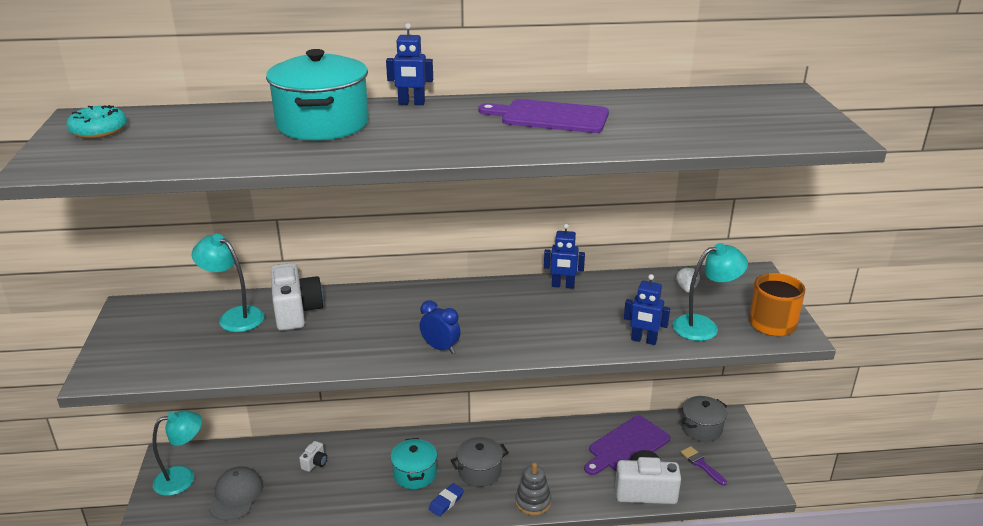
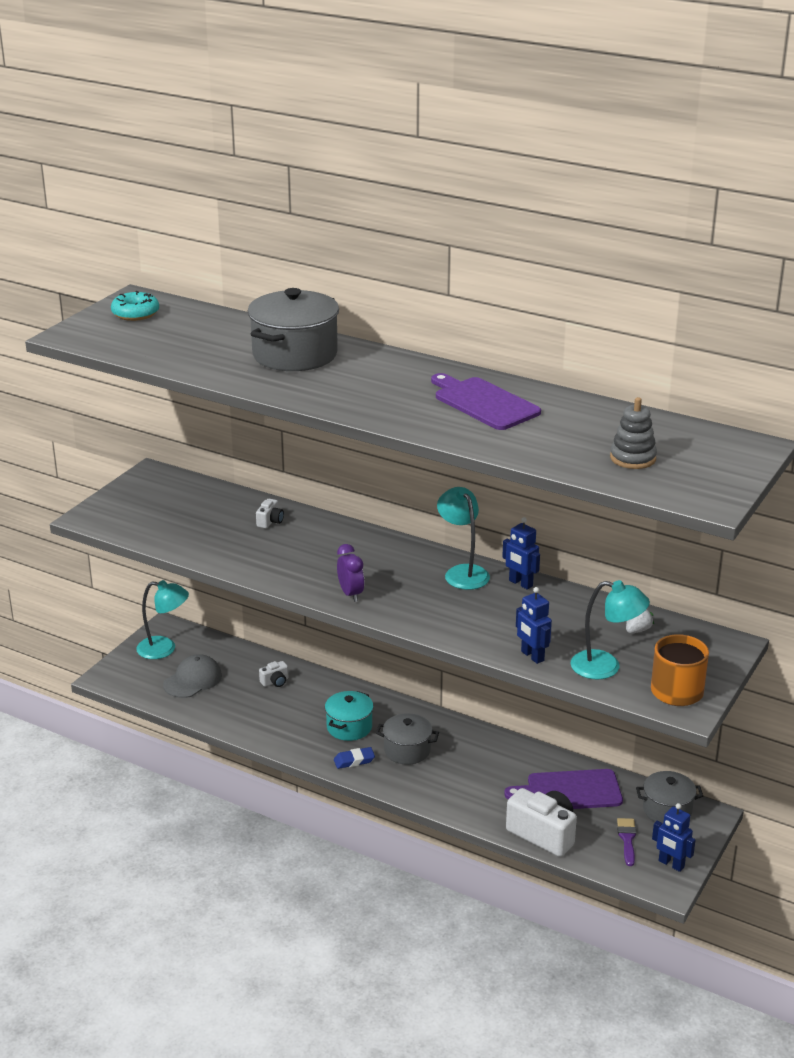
camera: 35 degrees right, 0 degrees up
turquoise lamp [192,234,265,332] -> turquoise lamp moved to [437,487,490,590]
turquoise pot [266,49,369,140] -> grey pot [248,288,339,371]
white camera [270,263,324,331] -> white camera [256,499,284,528], size x0.47
blue robot [386,23,433,105] -> blue robot moved to [652,803,696,872]
blue clock [420,300,461,354] -> purple clock [337,544,364,602]
grey stacking toy [515,463,551,516] -> grey stacking toy moved to [610,397,657,469]

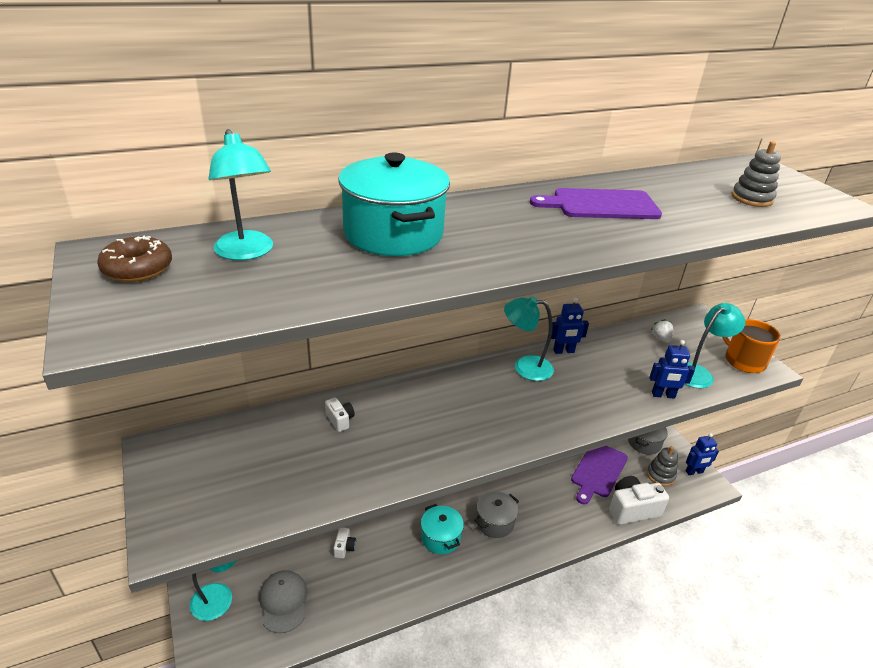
camera: 55 degrees left, 5 degrees up
turquoise donut [111,291,159,321] -> brown donut [97,236,172,282]
grey pot [248,288,339,371] -> turquoise pot [338,152,450,256]
blue eraser [334,747,375,769] -> none
purple clock [337,544,364,602] -> none
purple brush [617,818,636,866] -> grey stacking toy [647,446,678,486]
none -> turquoise lamp [208,129,273,260]

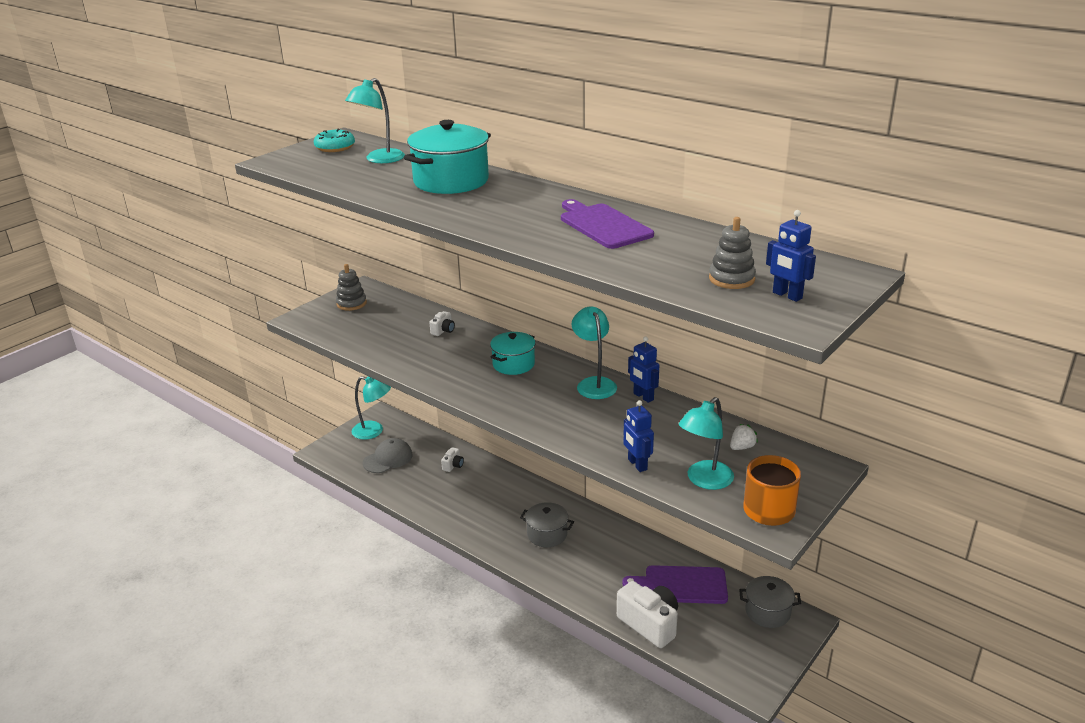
camera: 65 degrees right, 5 degrees down
brown donut [97,236,172,282] -> turquoise donut [314,129,355,152]
white camera [334,527,356,559] -> white camera turned 45 degrees counterclockwise [441,447,464,472]
turquoise pot [421,504,464,554] -> turquoise pot moved to [490,332,536,375]
grey stacking toy [647,446,678,486] -> grey stacking toy moved to [336,264,367,311]
turquoise lamp [684,303,745,388] -> turquoise lamp turned 105 degrees clockwise [679,397,734,490]
blue robot [686,433,719,475] -> blue robot moved to [766,210,816,302]

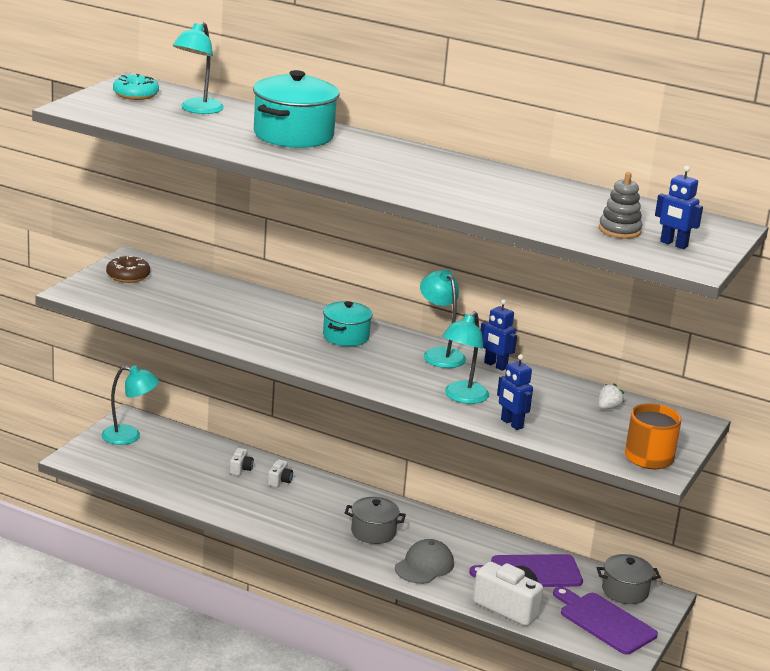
camera: 15 degrees left, 5 degrees down
grey stacking toy [336,264,367,311] -> brown donut [106,256,150,283]
grey cap [362,438,413,473] -> grey cap moved to [395,539,454,584]
white camera [429,311,455,336] -> white camera moved to [268,459,293,487]
purple cutting board [561,199,654,249] -> purple cutting board moved to [553,587,658,654]
turquoise lamp [679,397,734,490] -> turquoise lamp moved to [442,311,489,404]

